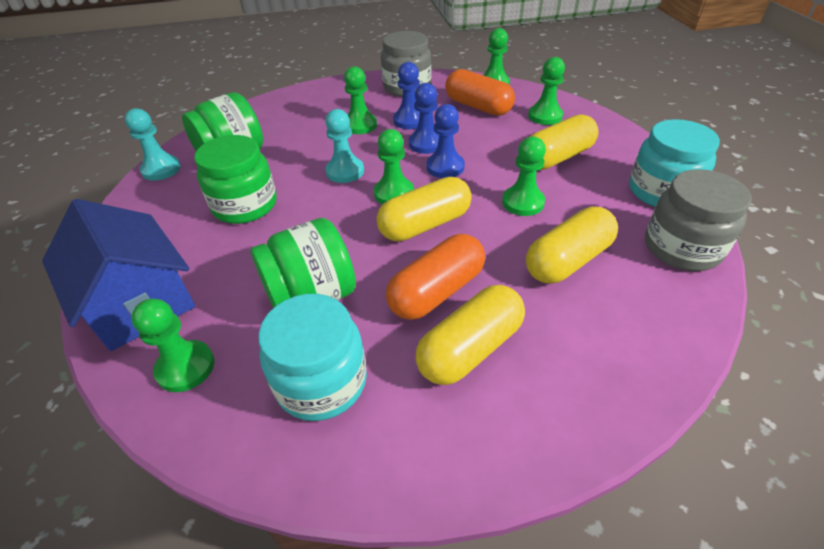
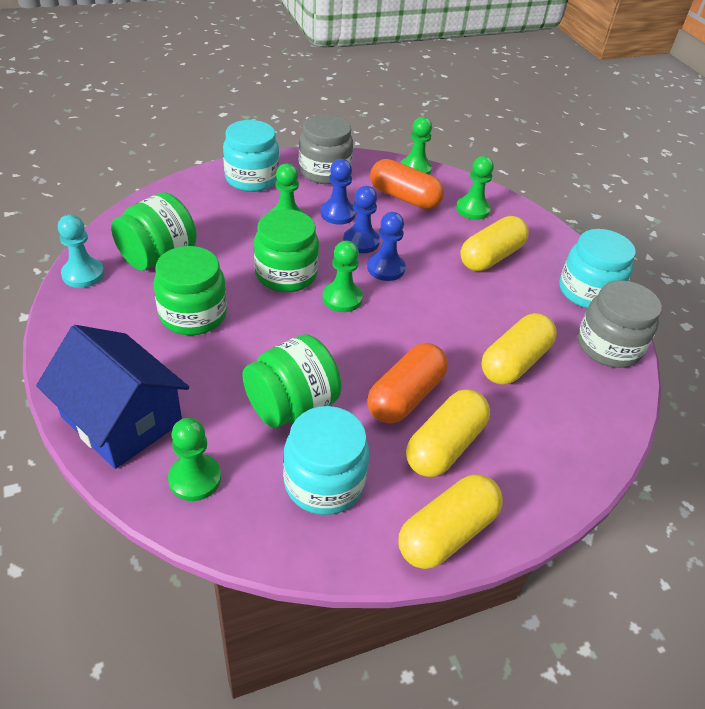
camera: 15 degrees left, 0 degrees up
turquoise pawn [325,109,364,183] -> green jar [254,209,319,292]
yellow capsule [377,177,472,242] -> yellow capsule moved to [398,474,503,569]
green pawn [502,137,546,216] -> none
none -> turquoise jar [223,120,279,192]

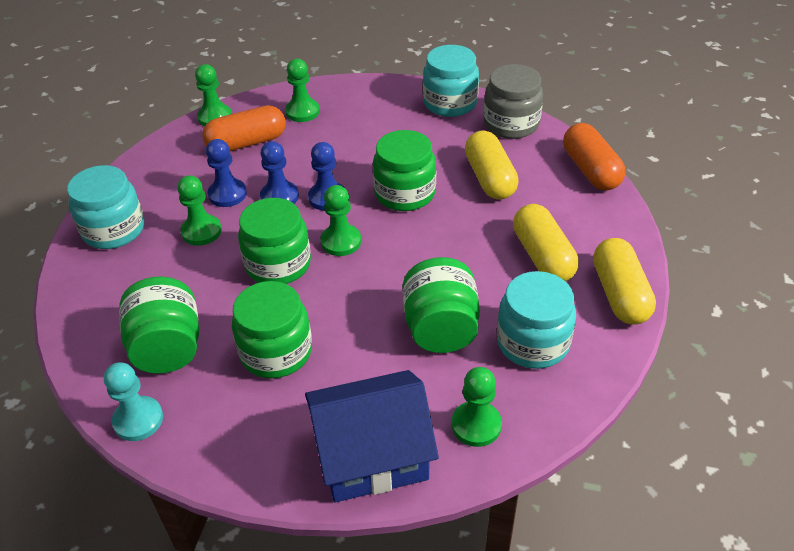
camera: 50 degrees left, 0 degrees up
grey jar [299,114,353,184] -> none
orange capsule [367,343,448,424] -> orange capsule moved to [563,123,625,190]
yellow capsule [460,216,529,271] -> none
none -> green jar [373,130,436,211]

